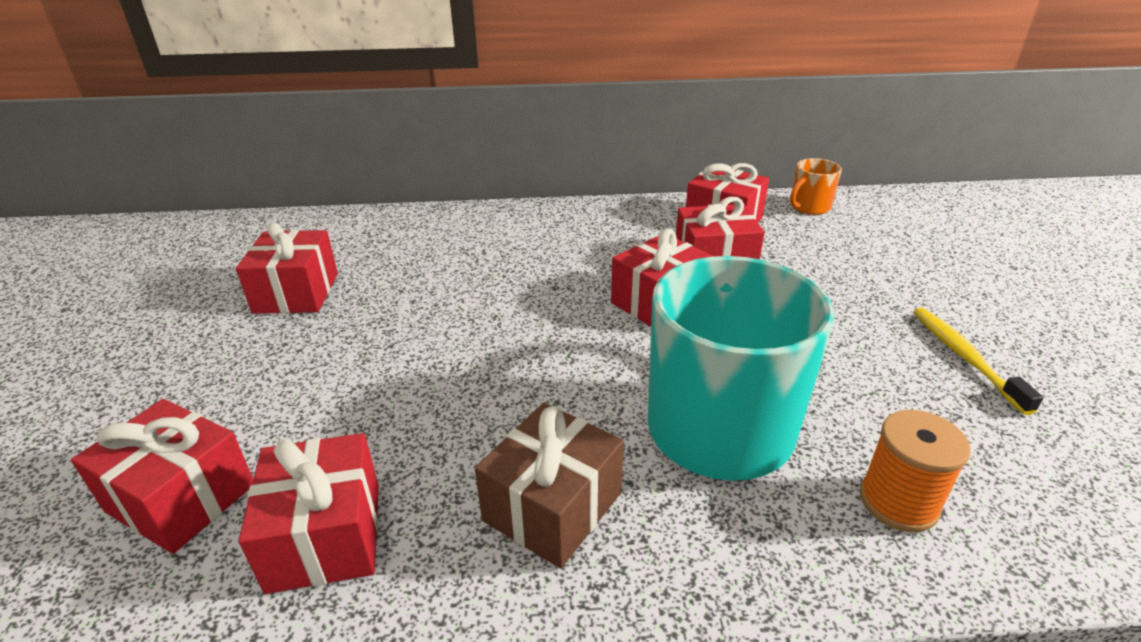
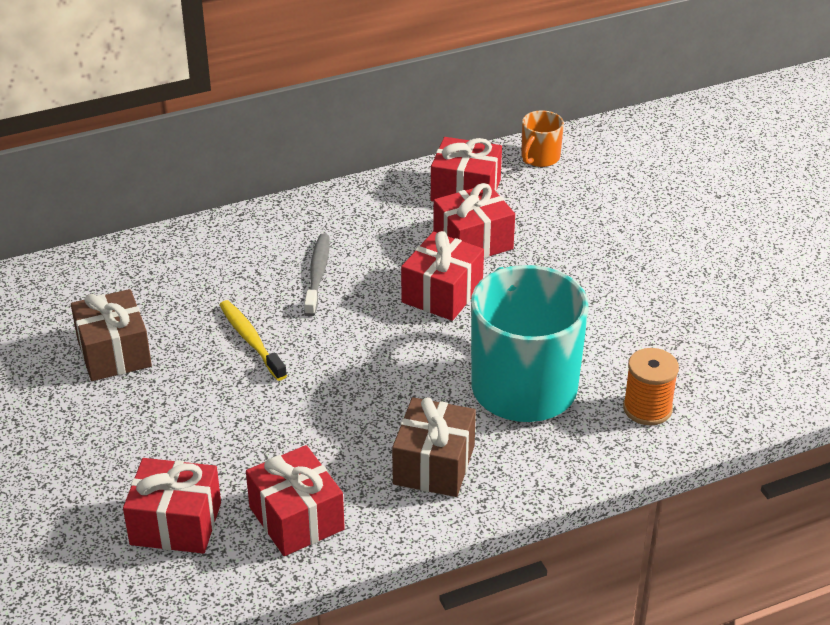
camera: 20 degrees left, 5 degrees up
red gift [236,222,338,314] -> brown gift [71,289,152,381]
yellow toothbrush [913,308,1044,415] -> yellow toothbrush moved to [220,300,287,381]
none -> grey toothbrush [304,234,330,317]

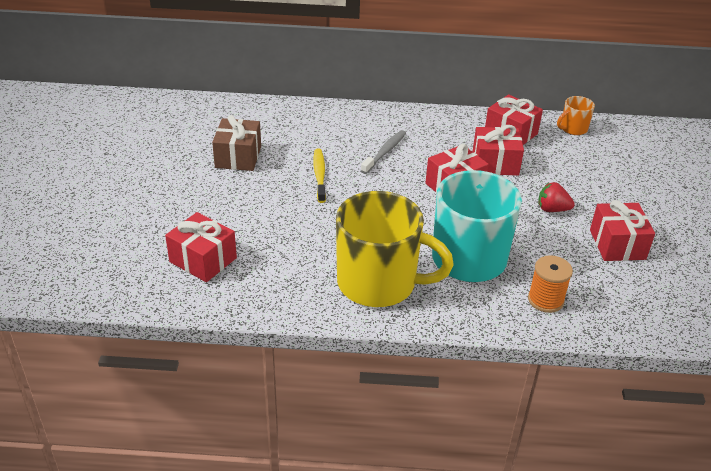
camera: 25 degrees right, 0 degrees up
red gift [246,445,345,556] -> red gift moved to [590,200,655,261]
brown gift [392,397,476,497] -> yellow mug [336,191,454,307]
none -> red strawberry [538,182,575,212]

